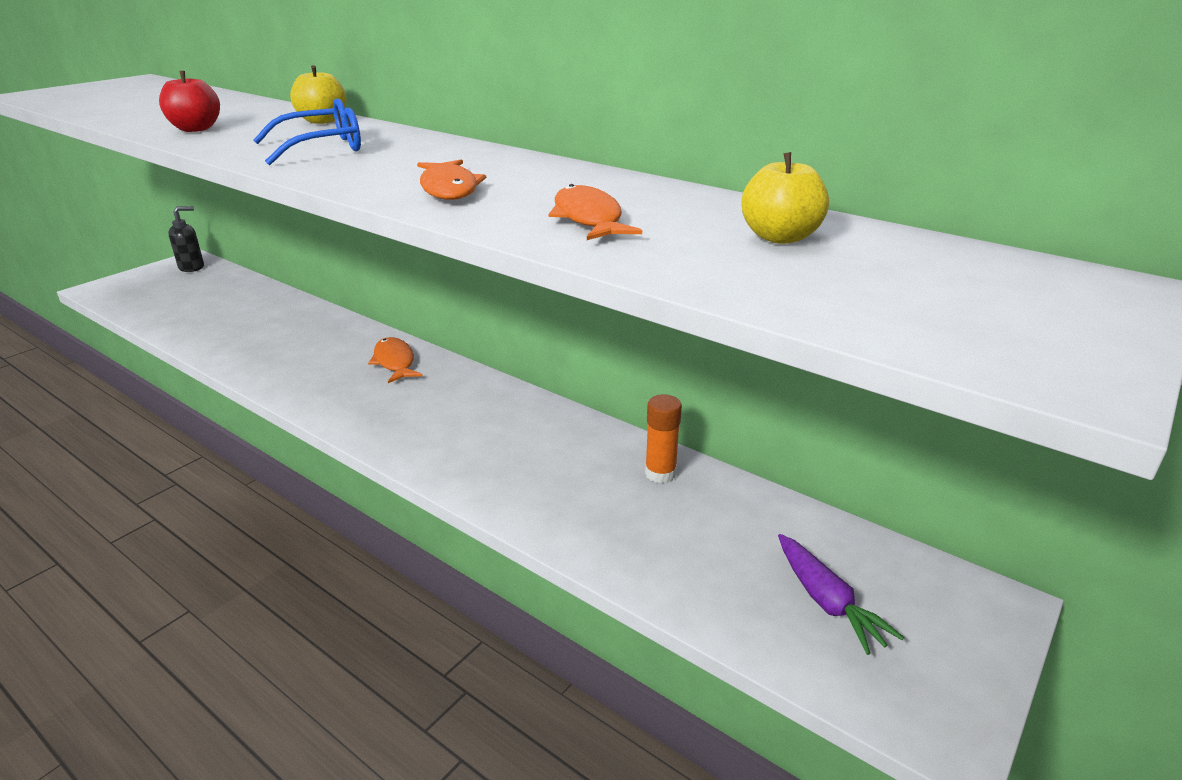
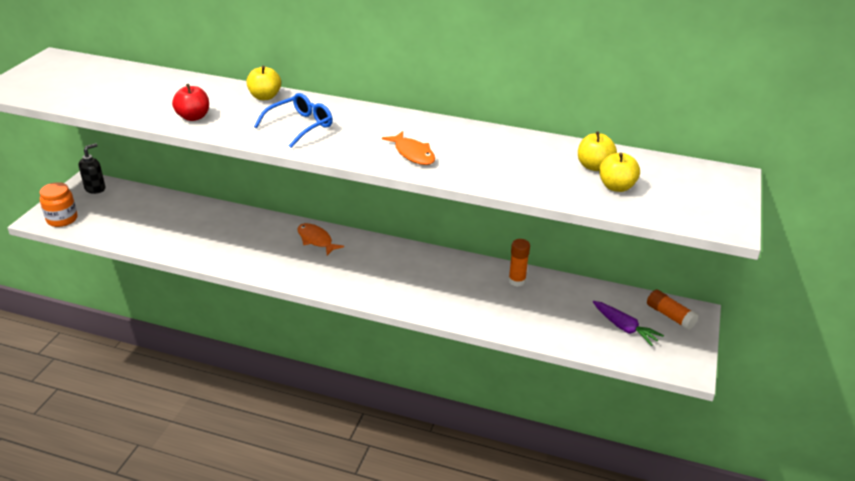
camera: 20 degrees left, 5 degrees up
orange fish [548,184,642,240] -> none
none -> orange jar [40,182,78,227]
none -> yellow apple [599,153,640,192]
none -> orange glue stick [647,290,699,330]

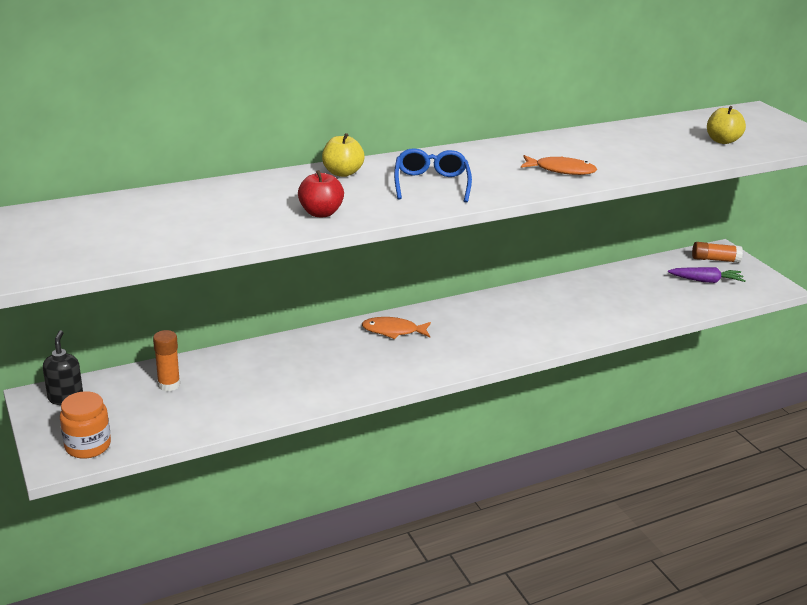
camera: 45 degrees left, 5 degrees down
orange glue stick [508,239,530,287] -> orange glue stick moved to [153,330,180,391]
yellow apple [578,131,617,171] -> none

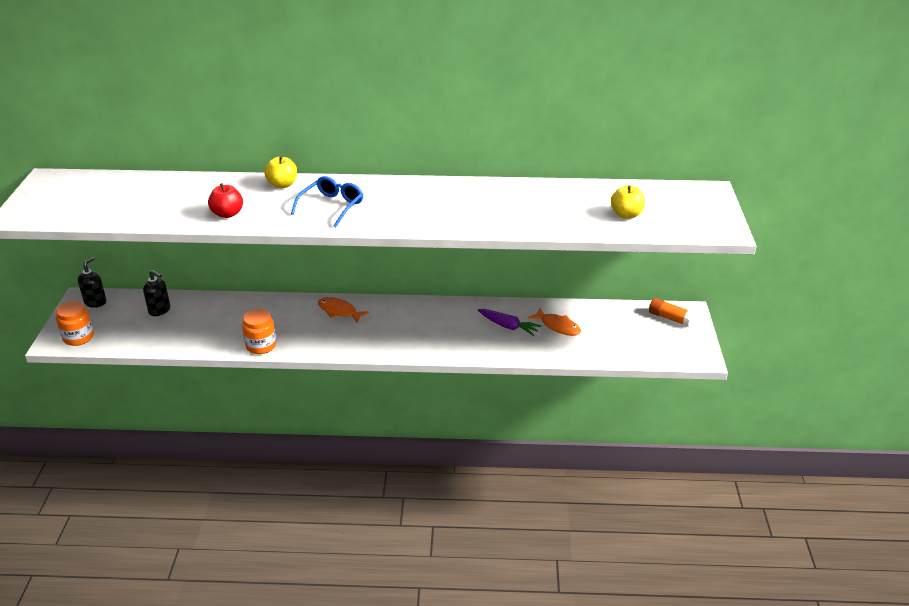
camera: 30 degrees right, 5 degrees up
orange glue stick [153,330,180,391] -> black soap dispenser [143,270,170,316]
orange fish [521,155,597,175] -> orange fish moved to [528,308,581,336]
purple carrot [668,267,746,283] -> purple carrot moved to [478,309,541,336]
none -> orange jar [242,309,276,354]

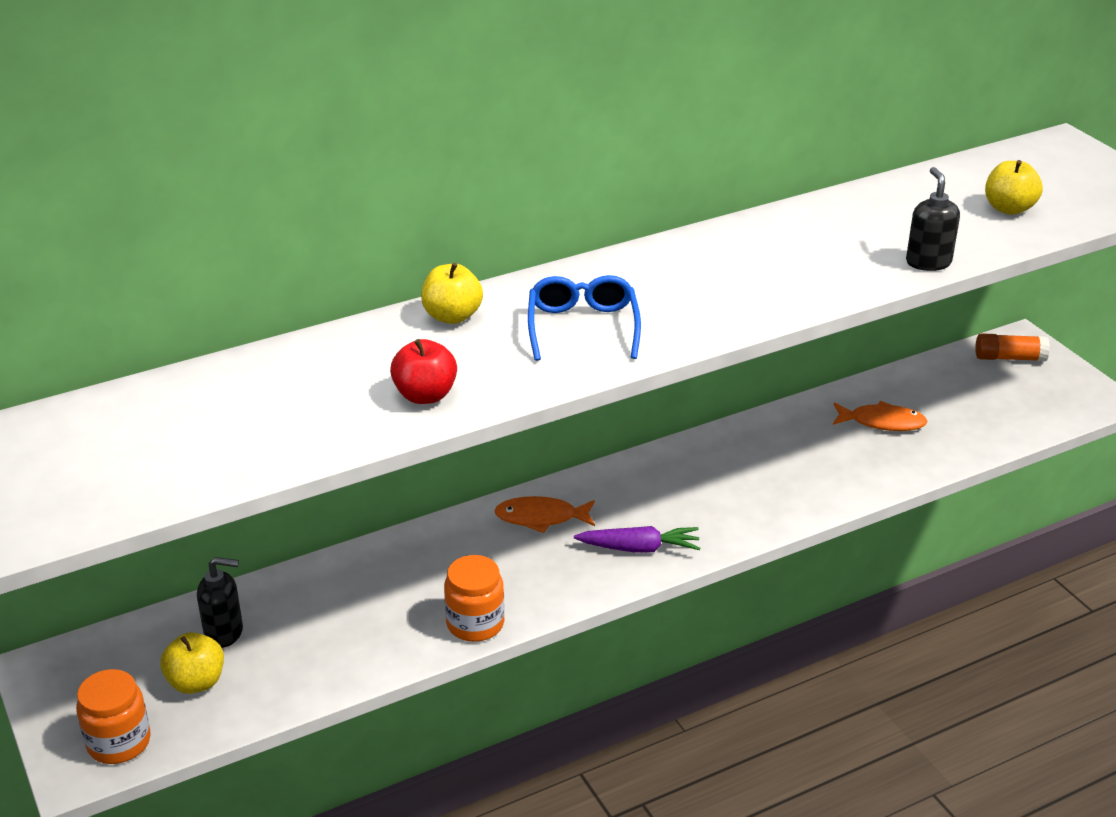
camera: 30 degrees left, 0 degrees up
black soap dispenser [78,257,106,308] -> black soap dispenser moved to [906,167,960,271]
purple carrot [478,309,541,336] -> purple carrot moved to [574,526,700,552]
none -> yellow apple [160,632,224,694]

